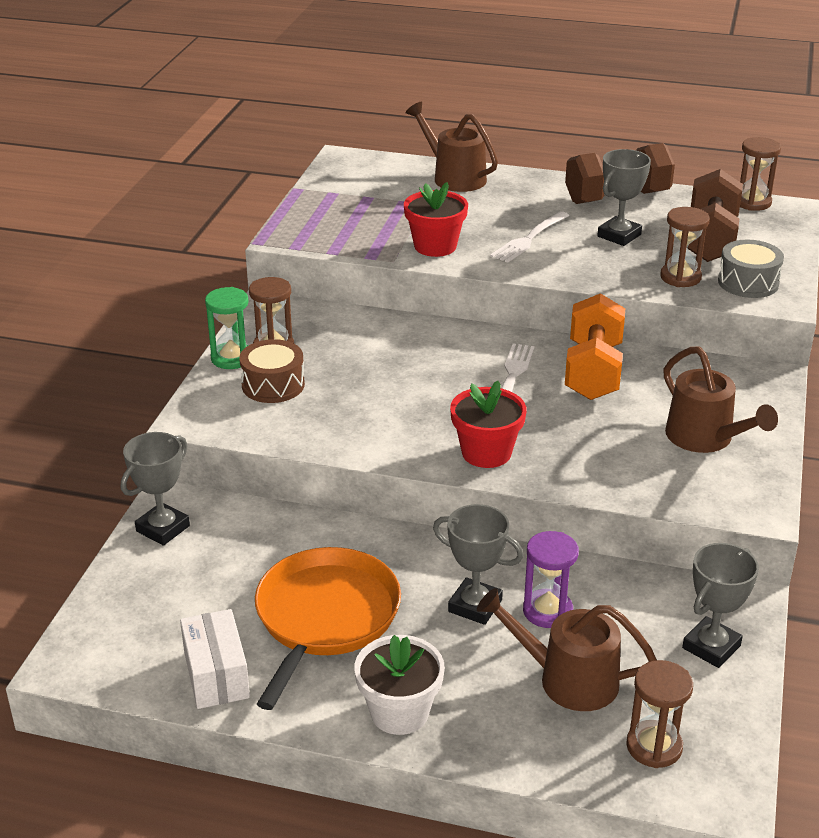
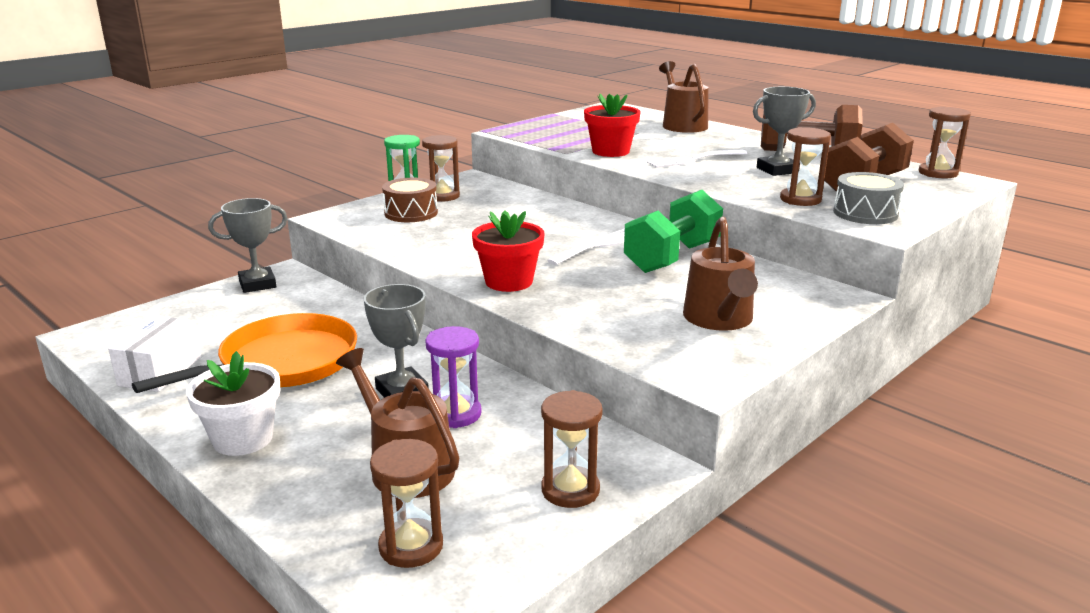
camera: 30 degrees right, 10 degrees down
orange dumbbell [565,293,625,400] -> green dumbbell [624,190,723,273]
grey trophy [682,543,759,668] -> brown hourglass [541,390,603,508]

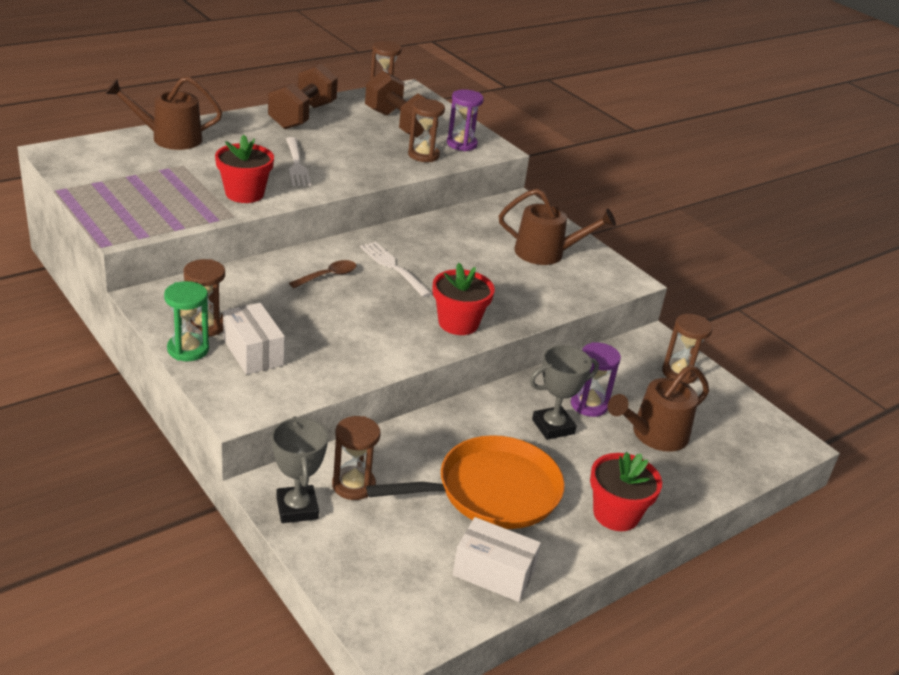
camera: 85 degrees left, 10 degrees up
orange pan [132,313,357,393] -> orange pan turned 105 degrees clockwise [366,435,565,529]
white flower pot [186,351,280,456] -> red flower pot [590,452,662,531]
brown hourglass [370,439,443,568] -> brown hourglass moved to [332,416,381,500]
brown drum [382,178,438,222] -> white box [223,303,285,374]
green dumbbell [624,190,723,273] -> none
grey trophy [753,87,816,176] -> none
grey drum [833,172,904,224] -> purple hourglass [447,89,484,151]
none -> brown spoon [289,260,356,288]

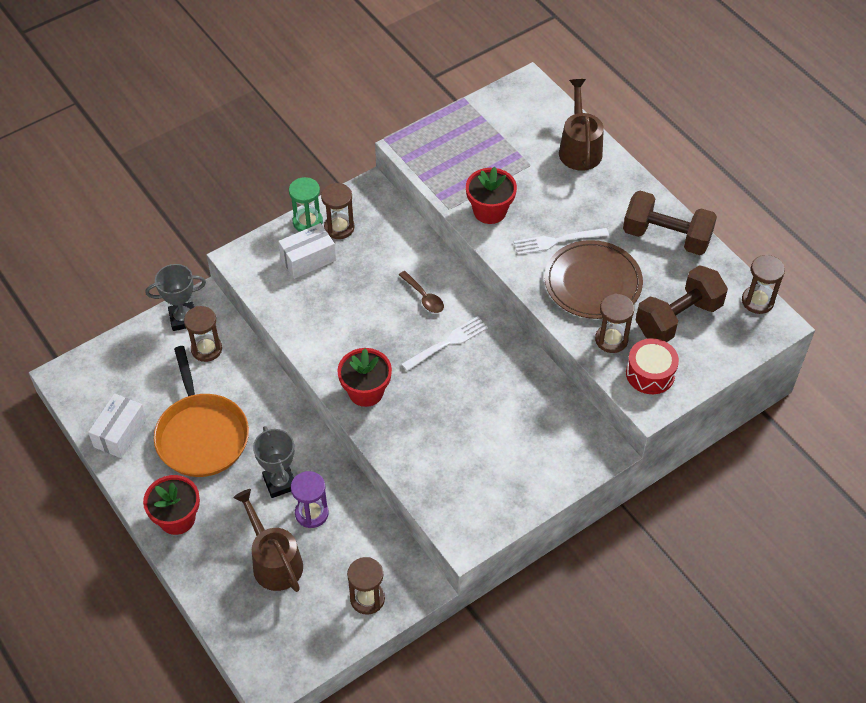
camera: 95 degrees right, 20 degrees up
purple hourglass [447,89,484,151] -> red drum [626,338,679,394]
brown watering can [499,188,616,265] -> none
none -> brown plate [545,240,643,319]

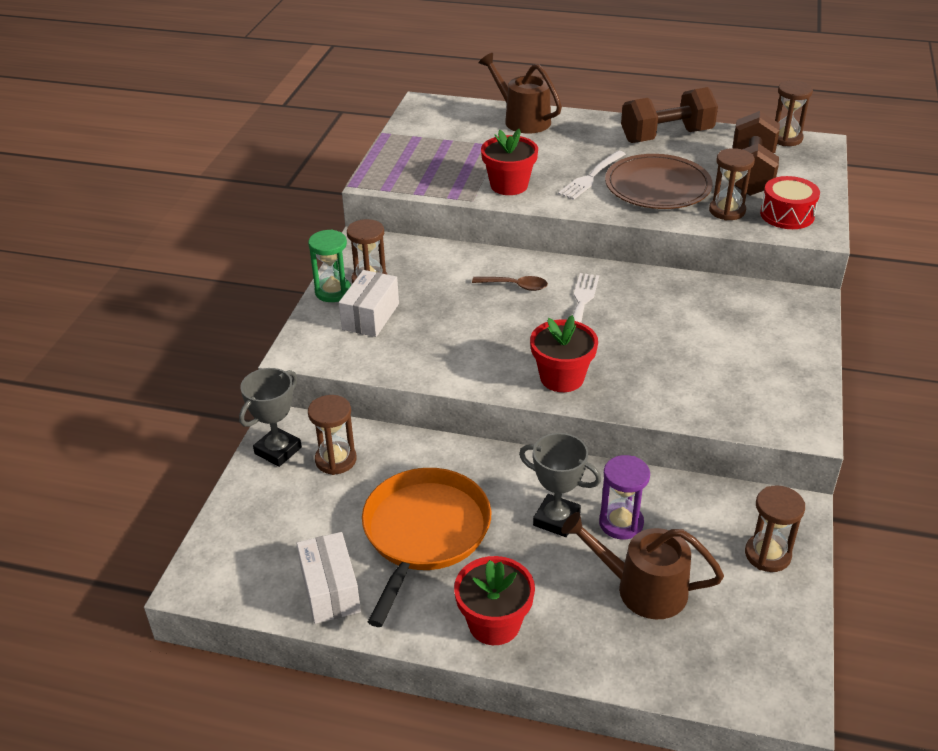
camera: 40 degrees left, 15 degrees down
orange pan [154,346,249,477] -> orange pan turned 105 degrees counterclockwise [362,468,491,627]

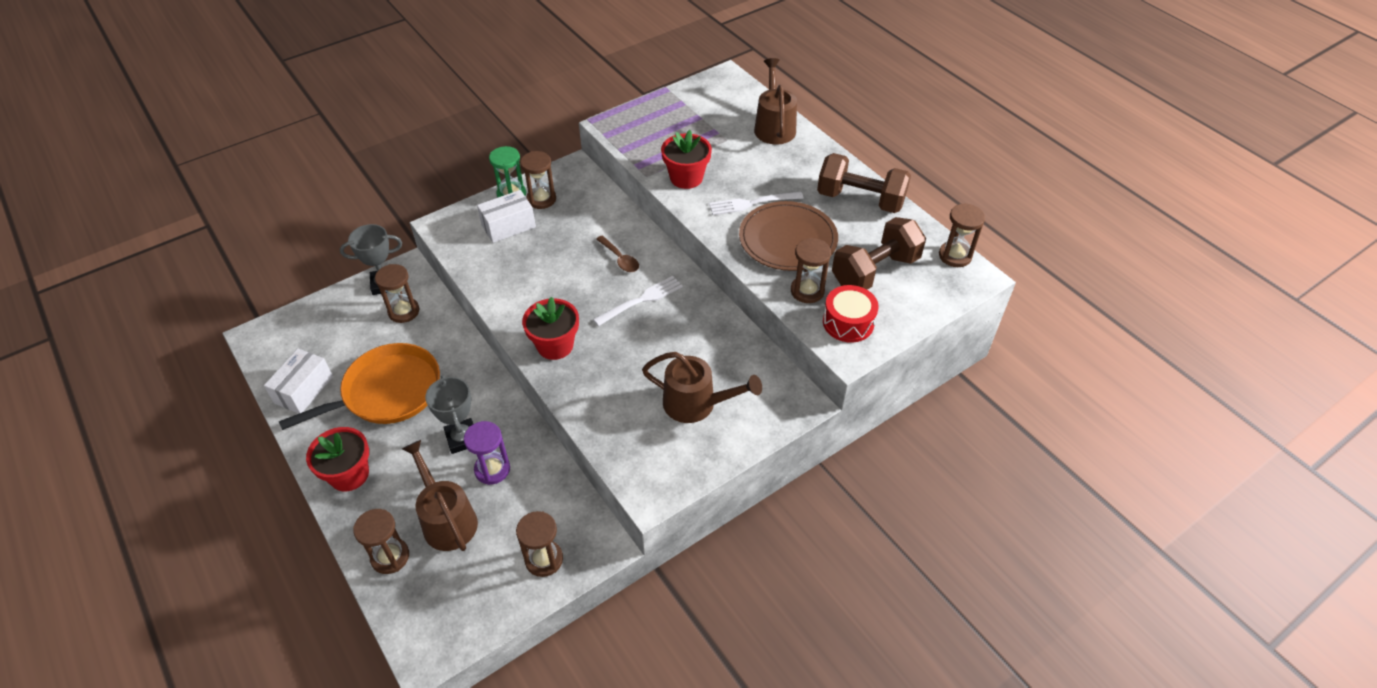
camera: 40 degrees right, 10 degrees up
none -> brown hourglass [353,509,409,574]
none -> brown watering can [642,352,762,423]

